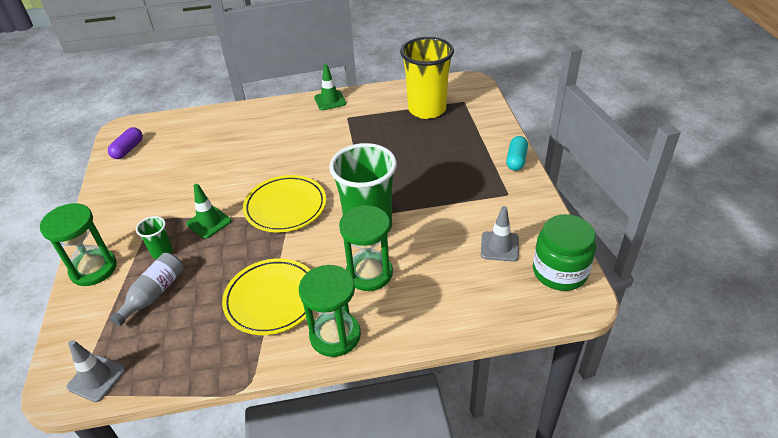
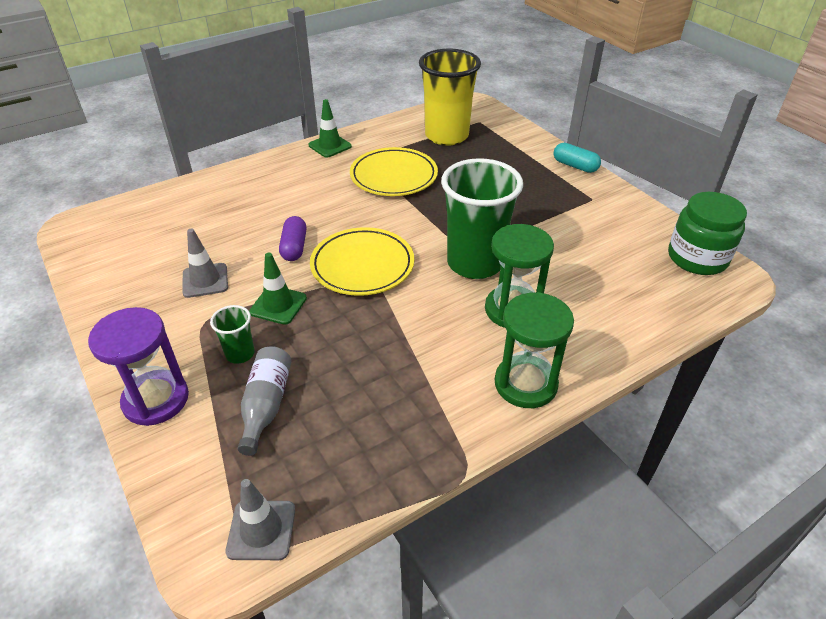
camera: 25 degrees left, 0 degrees up
green hourglass [40,203,117,286] -> purple hourglass [88,307,189,426]
purple capsule [108,127,143,159] -> purple capsule moved to [279,216,307,261]
yellow plate [222,258,313,335] -> yellow plate moved to [350,147,438,196]
grey traffic cone [481,206,519,261] -> grey traffic cone moved to [182,229,228,298]
turquoise capsule [506,136,528,171] -> turquoise capsule turned 45 degrees counterclockwise [554,143,601,173]

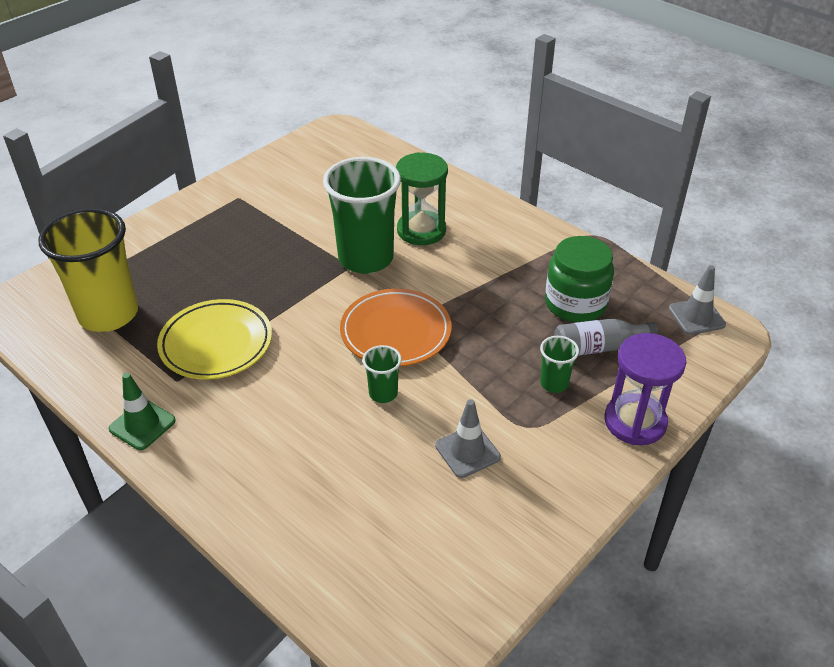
camera: 105 degrees left, 0 degrees up
green traffic cone [249,253,307,325] -> none
purple capsule [279,216,307,261] -> green cup [362,345,402,403]
yellow plate [310,227,414,296] -> orange plate [340,289,452,367]
green hourglass [495,292,574,408] -> none
turquoise capsule [554,143,601,173] -> none
green jar [668,192,747,275] -> green jar moved to [545,236,614,322]

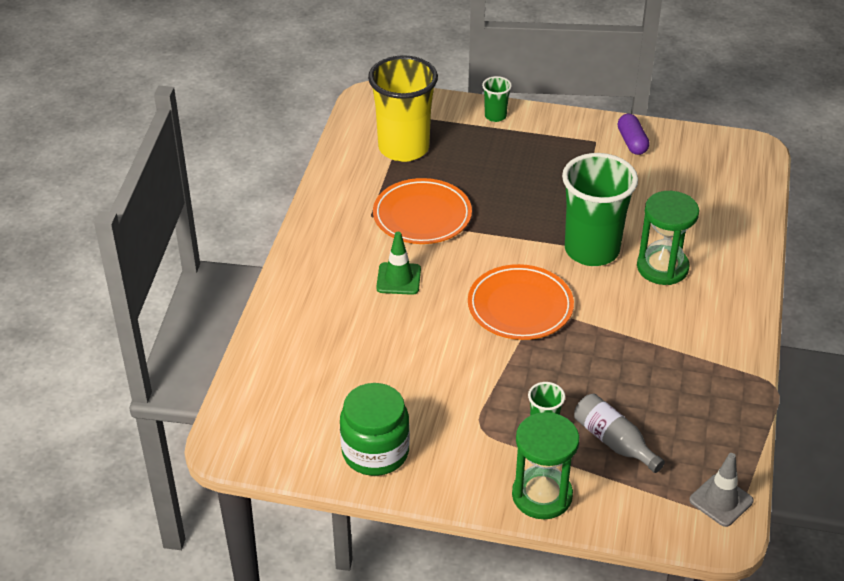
camera: 60 degrees right, 0 degrees up
green traffic cone [109,373,176,450] -> green traffic cone moved to [376,232,421,295]
yellow plate [157,299,272,379] -> orange plate [373,178,472,244]
green cup [362,345,402,403] -> green cup moved to [482,76,512,122]
grey traffic cone [435,399,501,478] -> none
green jar [545,236,614,322] -> green jar moved to [340,383,410,476]
purple hourglass [604,333,686,445] -> green hourglass [512,412,579,519]
none -> purple capsule [618,114,649,155]

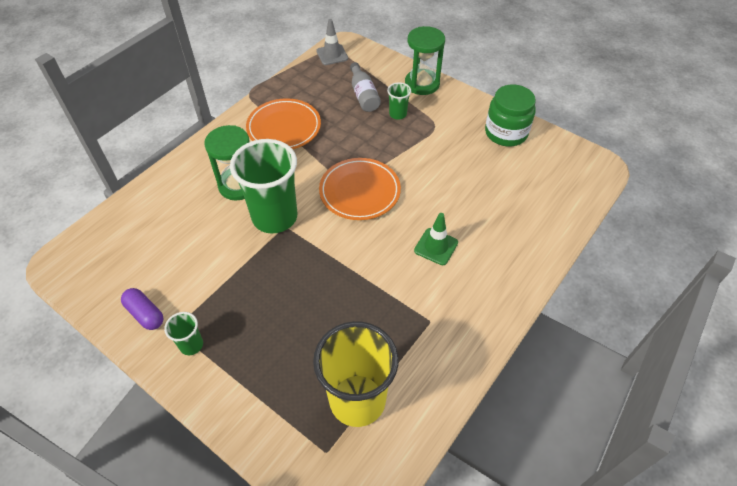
camera: 155 degrees left, 10 degrees up
orange plate [373,178,472,244] -> orange plate moved to [246,98,321,149]
green cup [482,76,512,122] -> green cup moved to [164,312,203,355]
purple capsule [618,114,649,155] -> purple capsule turned 60 degrees counterclockwise [121,288,164,330]

